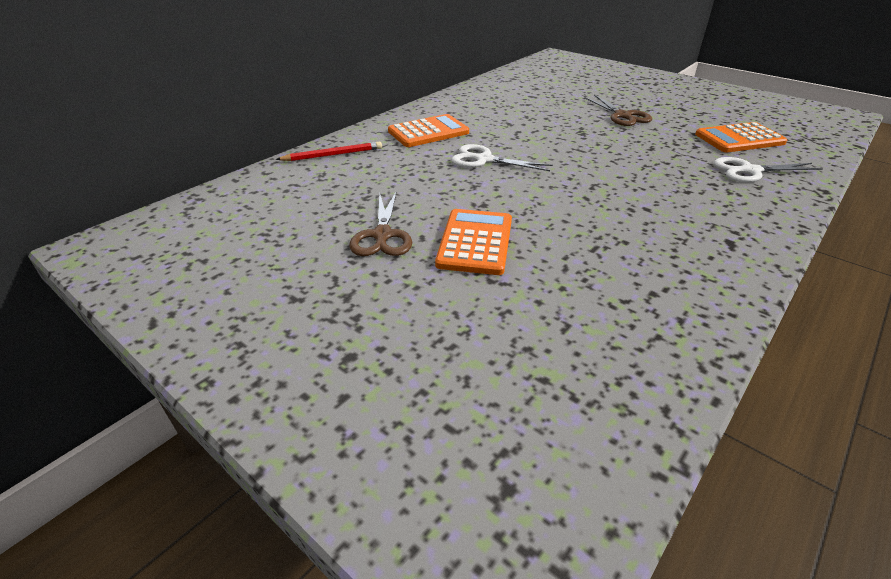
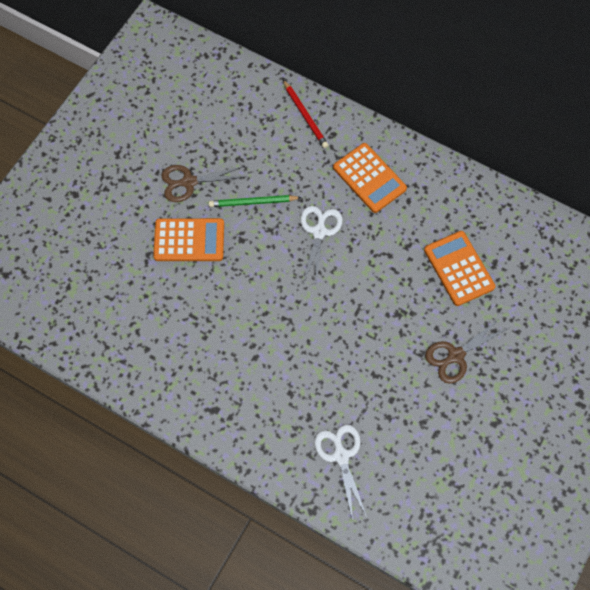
camera: 80 degrees right, 30 degrees up
orange calculator [695,122,787,152] -> orange calculator moved to [424,231,495,306]
none -> green pencil [209,195,302,207]

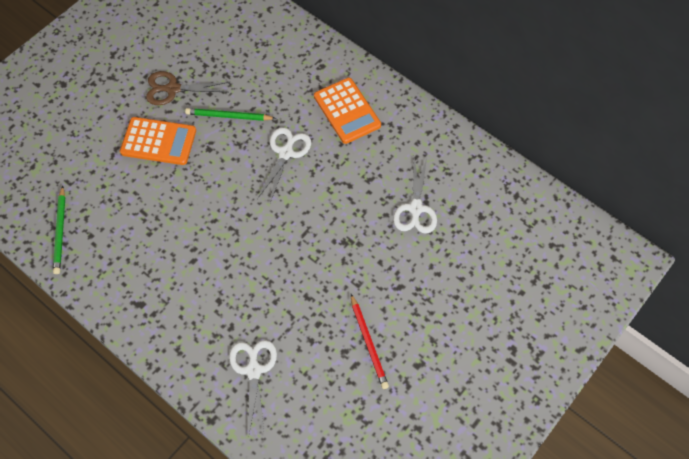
camera: 10 degrees right, 5 degrees down
red pencil [283,80,329,148] -> red pencil moved to [351,294,389,389]
orange calculator [424,231,495,306] -> white scissors [393,158,437,234]
brown scissors [425,317,509,384] -> none
none -> green pencil [53,186,65,274]

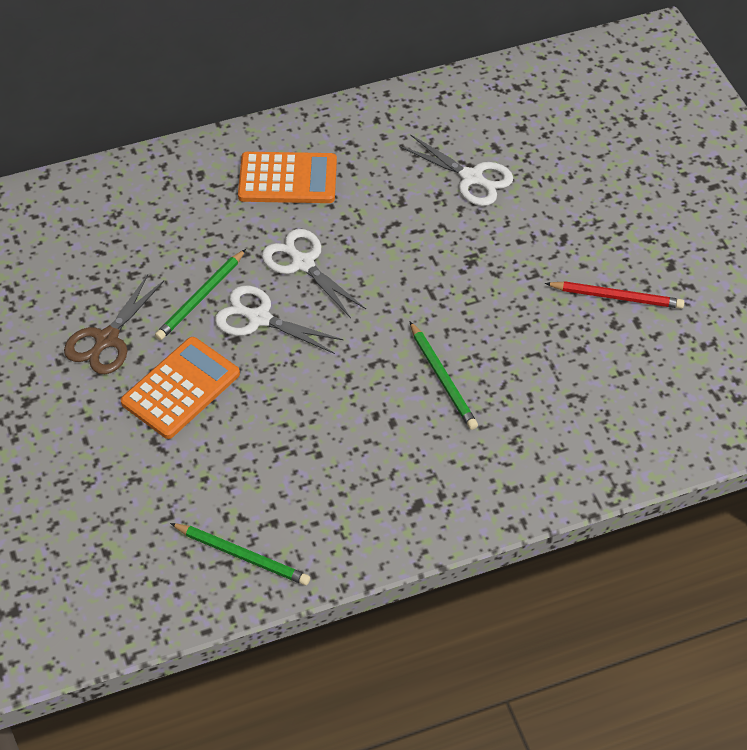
camera: 60 degrees left, 10 degrees down
white scissors [229,340,277,433] -> white scissors moved to [215,285,343,354]
none -> green pencil [410,322,478,430]

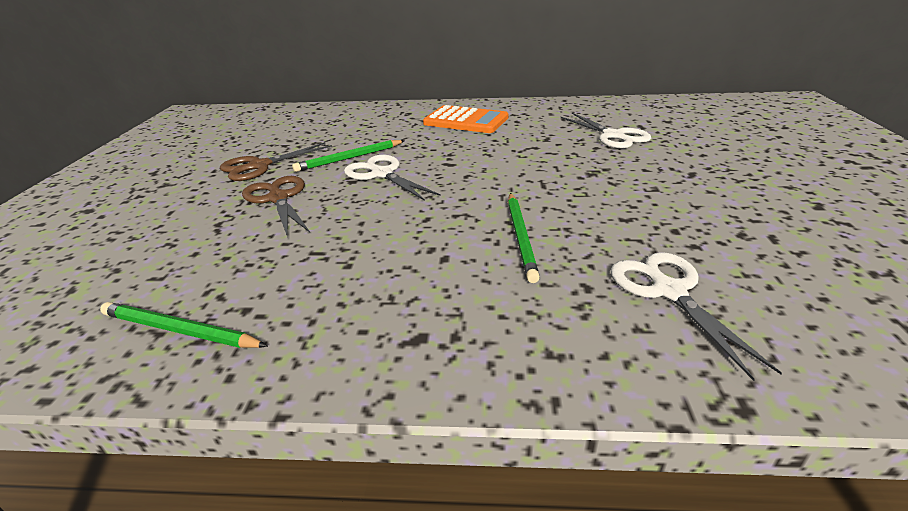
camera: 25 degrees right, 20 degrees down
orange calculator [121,337,240,439] -> brown scissors [242,176,310,238]
green pencil [170,523,310,586] -> green pencil turned 150 degrees clockwise [100,302,268,348]
white scissors [262,229,366,318] -> white scissors moved to [610,252,782,381]
red pencil [545,281,684,309] -> none

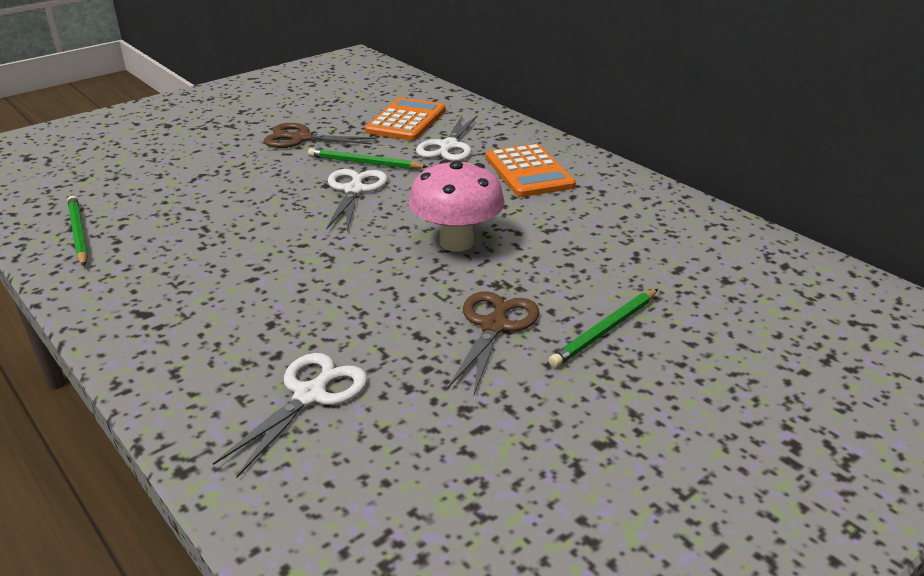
camera: 45 degrees right, 0 degrees up
brown scissors [242,176,310,238] -> brown scissors moved to [448,291,540,394]
green pencil [508,193,540,283] -> green pencil moved to [549,289,658,367]
white scissors [560,113,651,149] -> white scissors moved to [416,115,478,161]
none -> orange calculator [365,98,446,141]
none -> pink mushroom [408,160,505,252]

